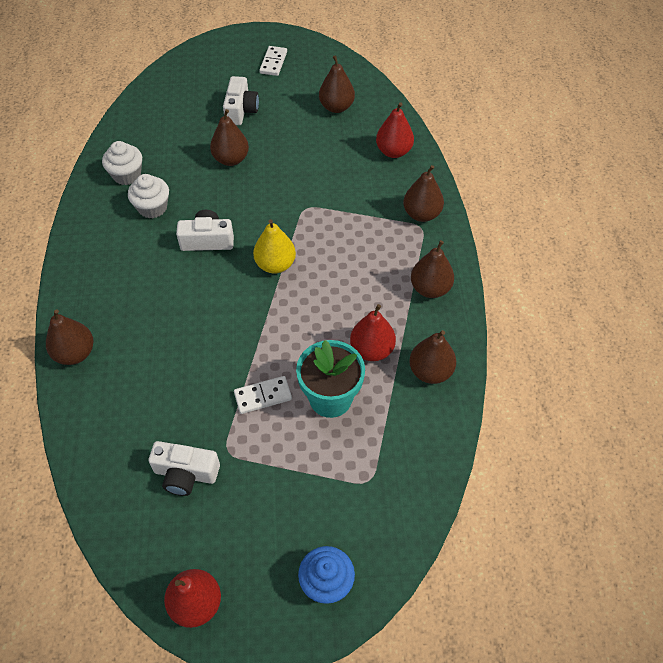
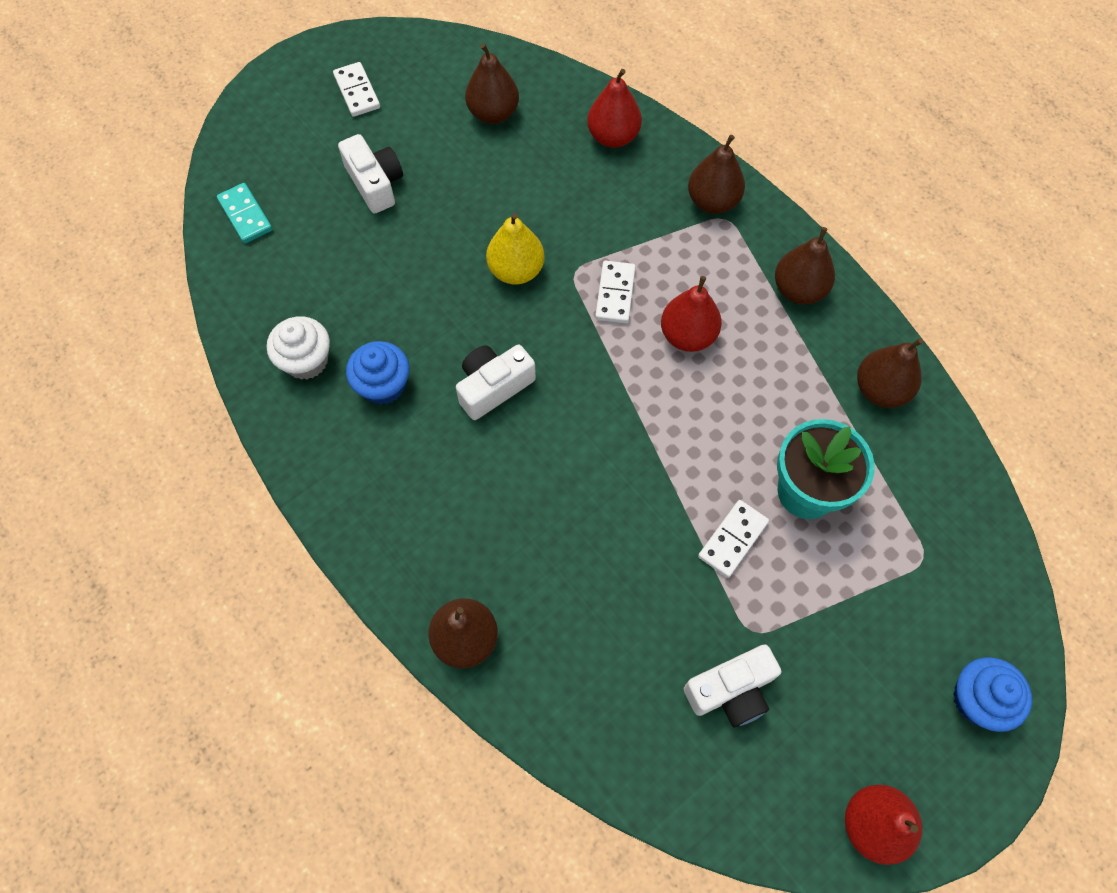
camera: 35 degrees left, 10 degrees up
white cupcake [128,174,169,218] -> blue cupcake [346,341,410,405]
brown pear [210,109,249,166] -> none
yellow pear [253,219,296,273] -> yellow pear moved to [486,213,545,284]
red pear [350,304,396,361] -> red pear moved to [661,276,722,352]
none -> turquoise domino [217,183,273,243]
none -> white domino [595,261,636,323]

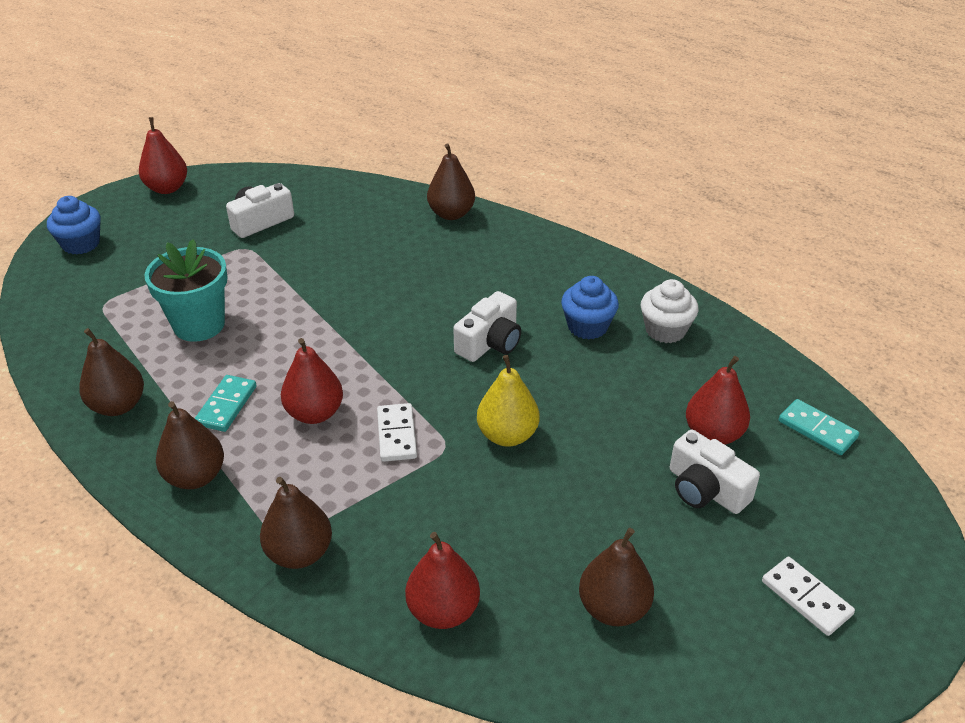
camera: 165 degrees right, 25 degrees down
white domino [698,500,769,578] -> none
none -> turquoise domino [195,375,257,432]
none -> red pear [686,356,750,445]

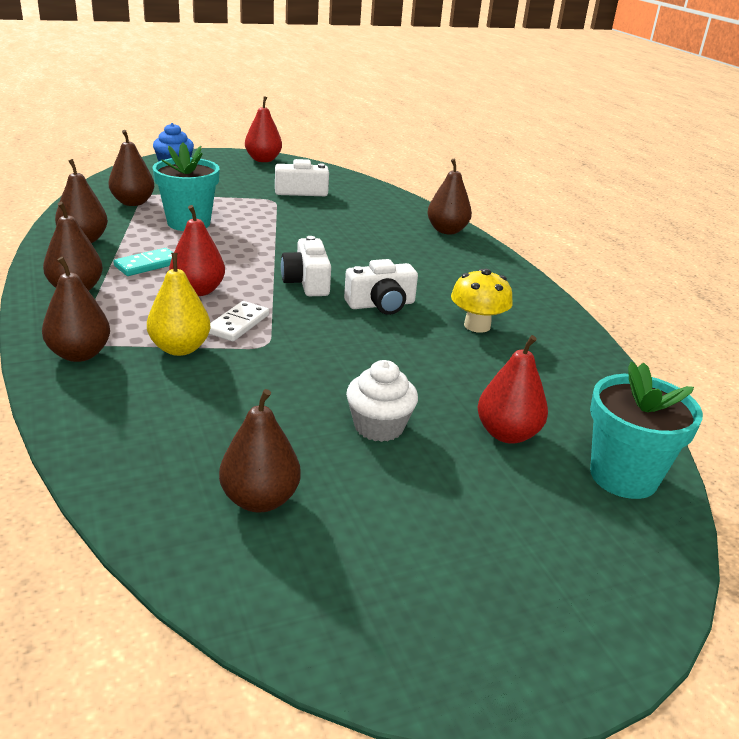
camera: 30 degrees right, 10 degrees down
red pear [405,532,480,629] -> none
yellow pear [477,355,539,447] -> yellow pear moved to [147,253,211,356]
blue cupcake [561,276,619,340] -> yellow mushroom [451,269,513,333]
white cupcake [641,279,698,343] -> white cupcake moved to [346,360,418,442]
white camera [670,429,760,514] -> white camera moved to [281,236,331,296]
white domino [762,557,855,636] -> none
turquoise domino [779,399,859,455] -> turquoise flower pot [590,361,703,499]
none -> brown pear [108,130,154,206]

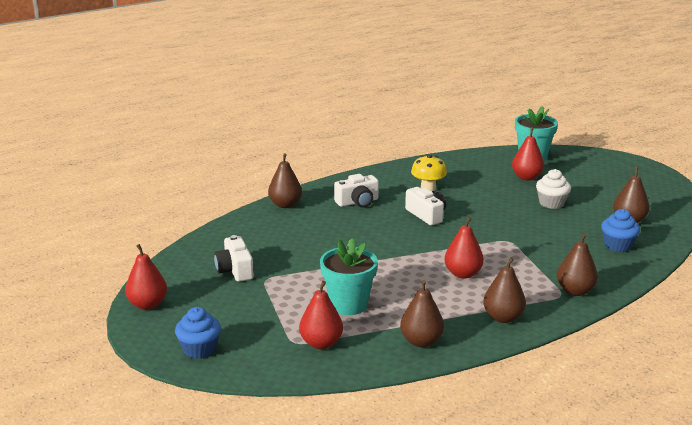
camera: 100 degrees left, 5 degrees down
brown pear [108,130,154,206] -> red pear [299,281,343,349]
turquoise domino [113,248,173,276] -> none
yellow pear [147,253,211,356] -> none
white domino [209,301,269,341] -> none
white camera [281,236,331,296] -> white camera moved to [334,174,379,208]
none -> blue cupcake [601,209,640,252]

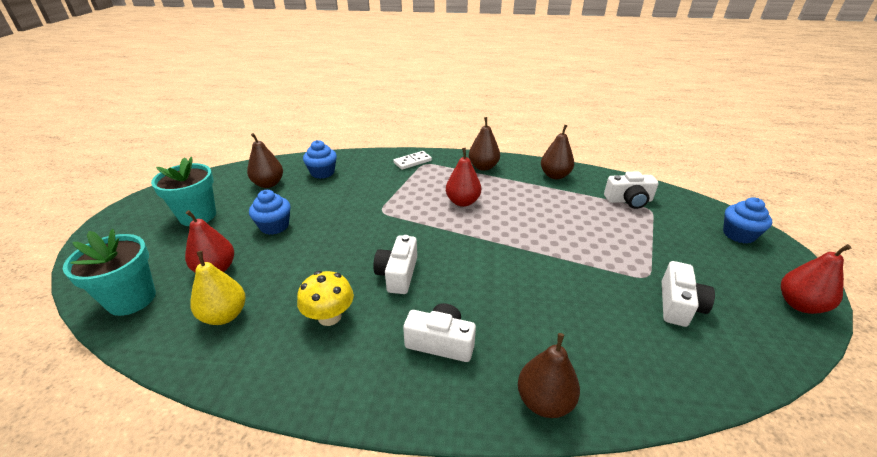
camera: 140 degrees left, 10 degrees up
red pear [299,281,343,349] -> white camera [604,171,659,209]
turquoise flower pot [320,238,378,315] -> turquoise flower pot moved to [151,157,216,226]
white cupcake [536,169,571,209] -> blue cupcake [249,190,291,235]
brown pear [557,233,598,296] -> white domino [393,151,432,170]
none -> yellow pear [190,251,246,325]

